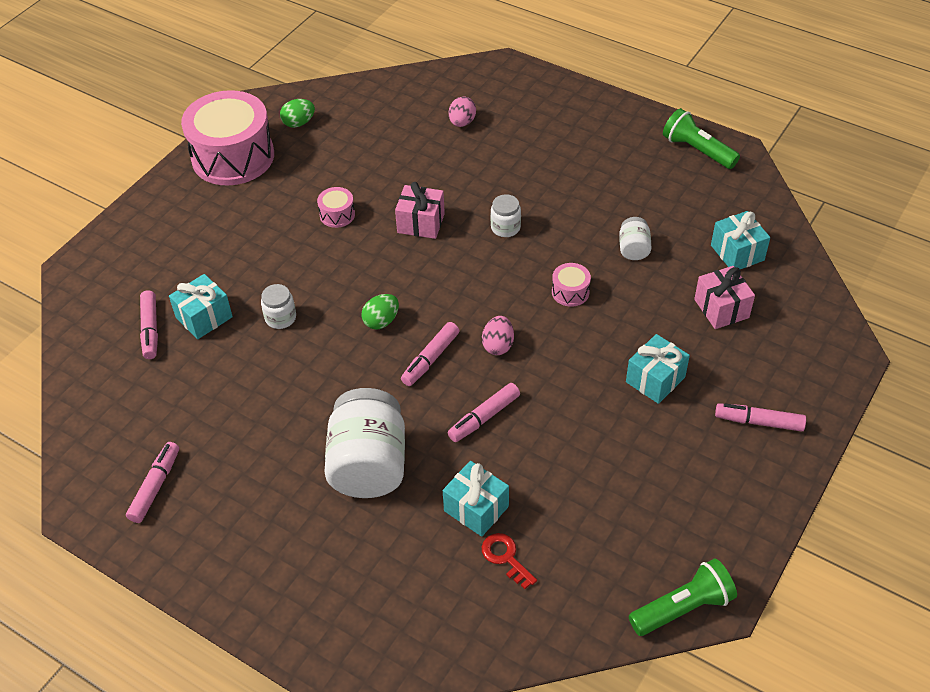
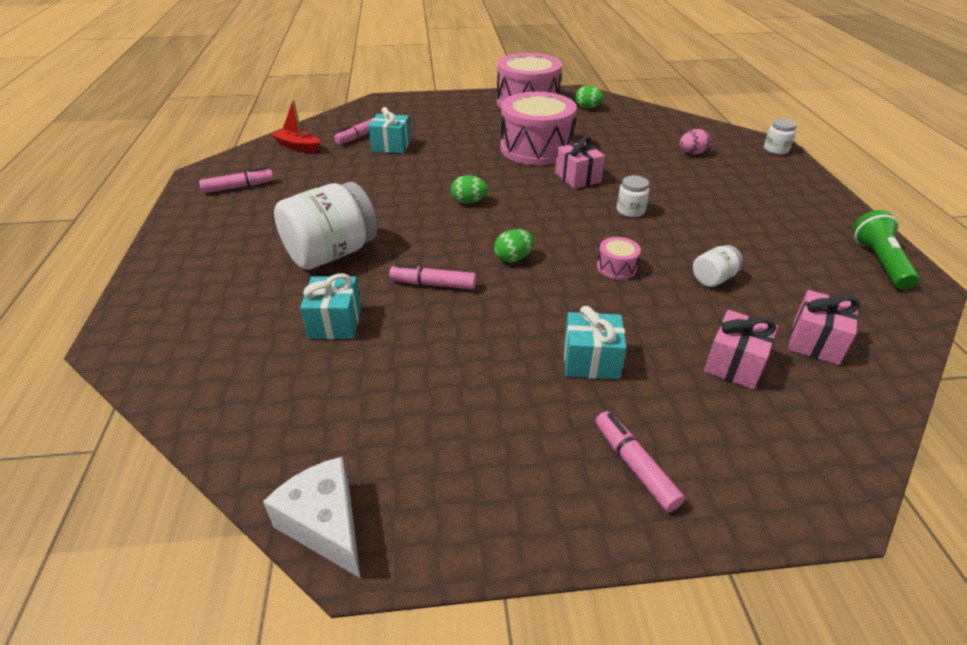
camera: 50 degrees right, 10 degrees down
white jar [261,284,296,329] -> white jar moved to [764,119,797,154]
pink drum [317,187,355,228] -> pink drum [501,92,577,165], size x2.44
pink marker [401,322,459,386] -> none
pink egg [482,316,514,355] -> green egg [494,229,534,263]
red key [482,533,537,589] -> none
green flashlight [629,558,737,636] -> white cheese [263,457,360,578]
turquoise gift [711,211,770,269] -> pink gift [788,290,860,365]
none -> red boat [271,100,320,152]

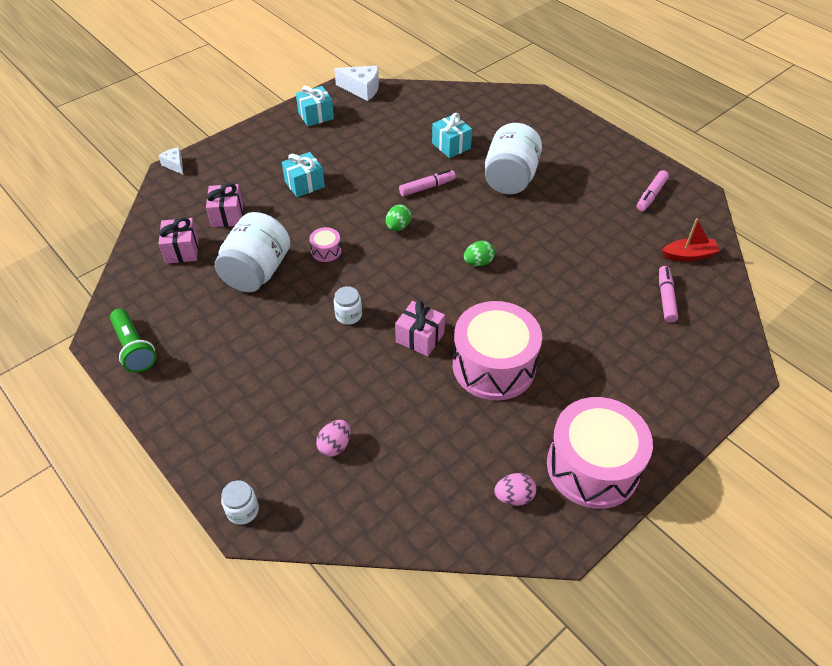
camera: 145 degrees right, 10 degrees up
turquoise gift [368,107,411,154] -> turquoise gift moved to [296,86,334,126]
green egg [575,86,604,108] -> pink egg [494,473,536,506]
pink marker [595,411,685,512] -> none
white jar [693,245,743,287] -> white jar [215,212,290,293], size x2.16
none -> white cheese [158,147,183,174]

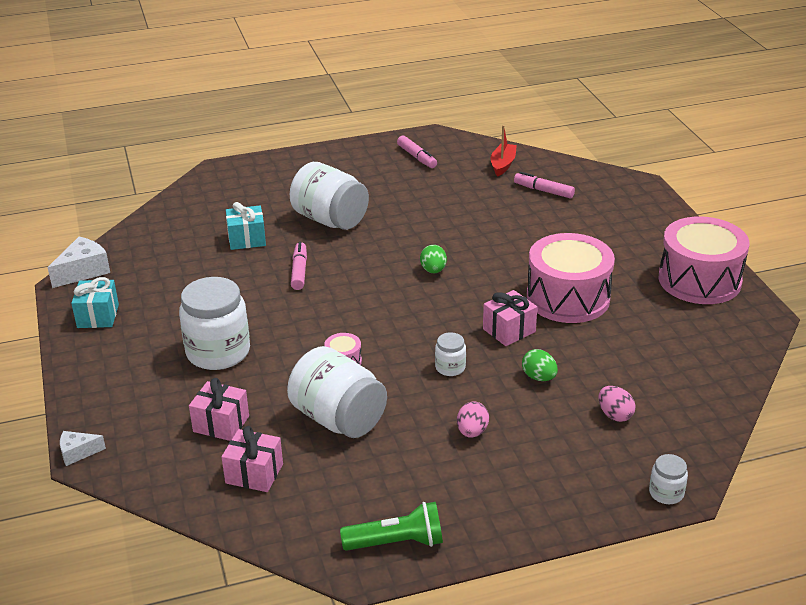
camera: 65 degrees left, 15 degrees down
turquoise gift [282,152,325,197] -> white jar [179,277,250,370]
green egg [386,205,411,231] -> green egg moved to [522,349,558,381]
pink egg [494,473,536,506] -> pink egg moved to [457,402,489,438]

